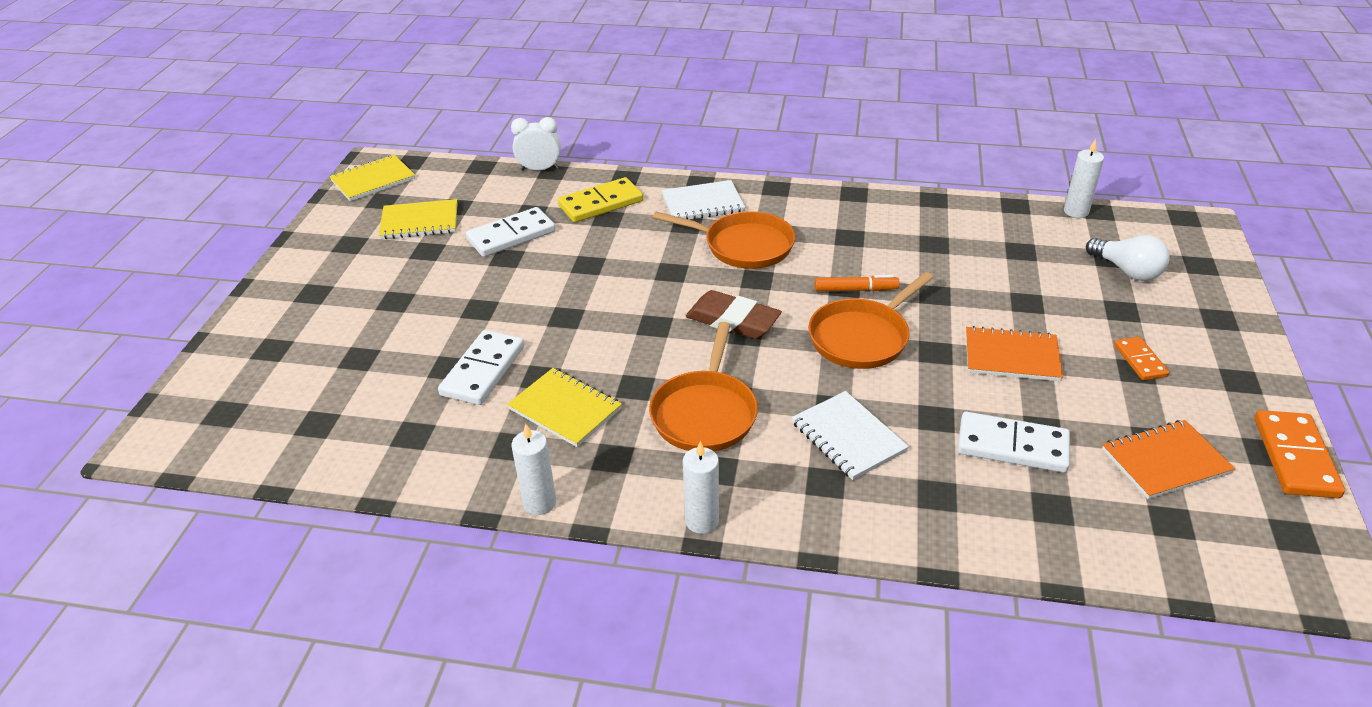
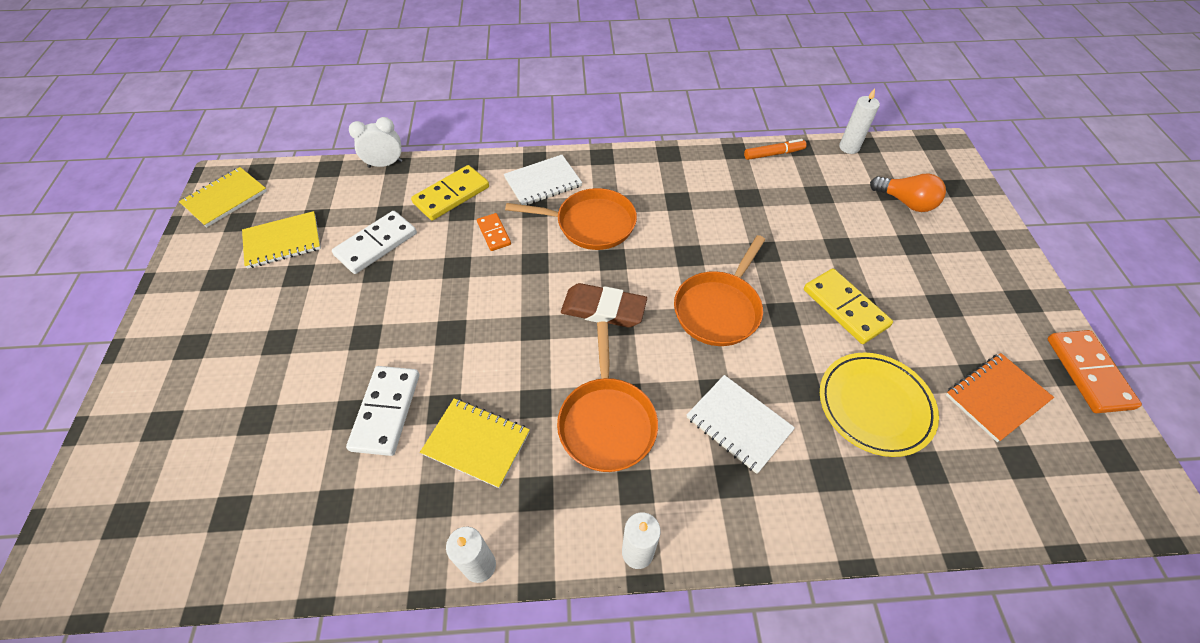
camera: 15 degrees left, 15 degrees up
orange marker [815,275,900,292] -> orange marker moved to [744,139,807,160]
white domino [958,412,1070,473] -> yellow plate [820,353,939,457]
orange notebook [966,326,1063,381] -> yellow domino [804,268,893,344]
white light bulb [1086,235,1170,281] -> orange light bulb [870,174,946,212]
orange domino [1114,337,1169,380] -> orange domino moved to [477,213,511,251]

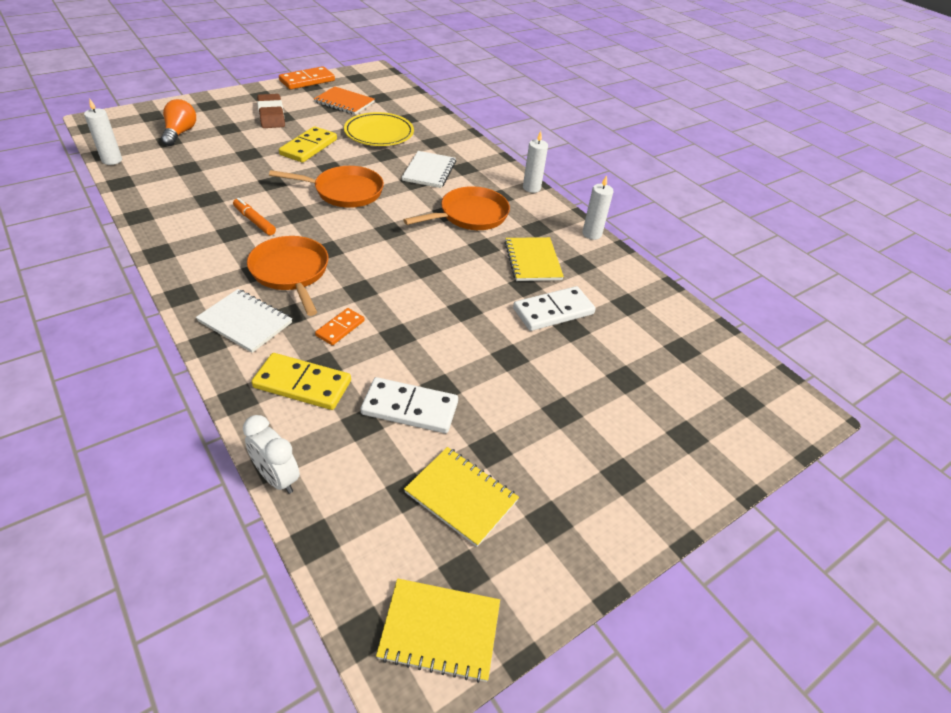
camera: 125 degrees left, 10 degrees down
brown eraser [561,283,647,328] -> brown eraser moved to [257,94,285,128]
orange marker [744,139,807,160] -> orange marker moved to [233,198,276,236]

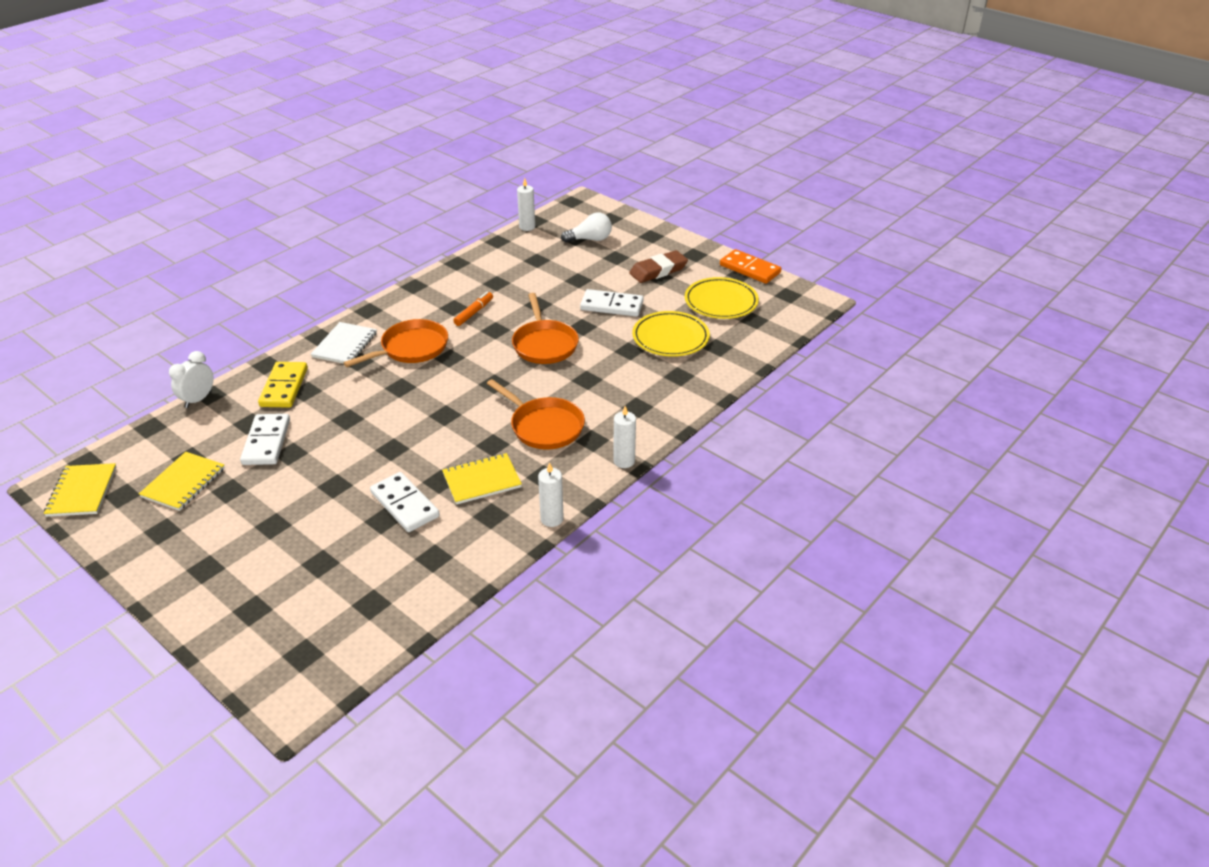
camera: 80 degrees right, 5 degrees down
orange light bulb [161,99,196,146] -> white light bulb [561,212,612,242]
yellow domino [279,126,337,163] -> white domino [580,289,644,317]
orange notebook [314,86,375,115] -> yellow plate [685,277,759,319]
orange domino [315,308,365,345] -> none
white notebook [402,151,456,188] -> none

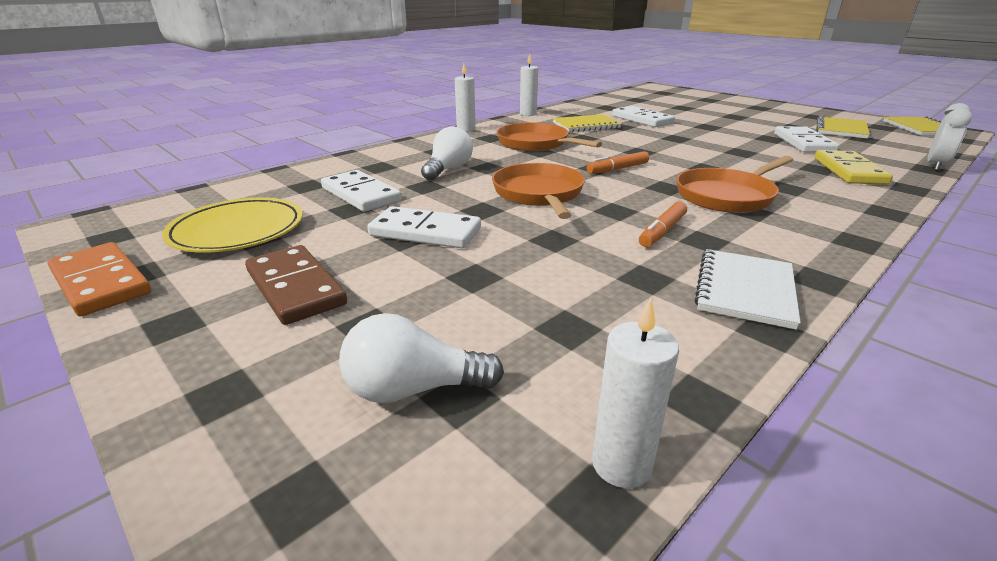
camera: 175 degrees left, 10 degrees down
white notebook [311,322,377,364] -> white notebook moved to [694,249,801,330]
brown eraser [629,250,688,283] -> brown domino [245,245,347,325]
yellow plate [632,311,710,357] -> white domino [321,170,402,212]
none -> white light bulb [421,126,473,181]
none -> orange marker [587,151,649,174]

